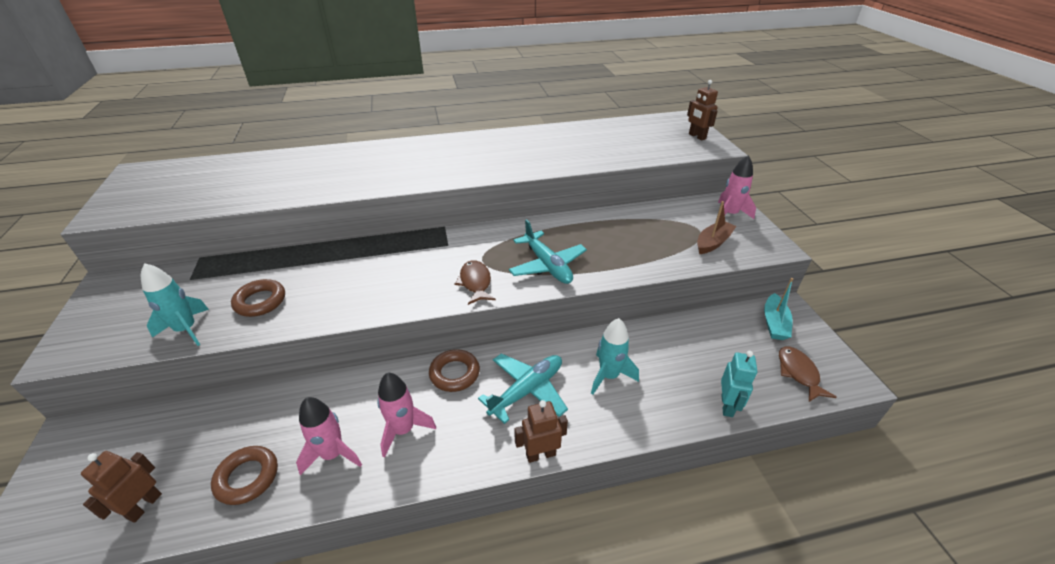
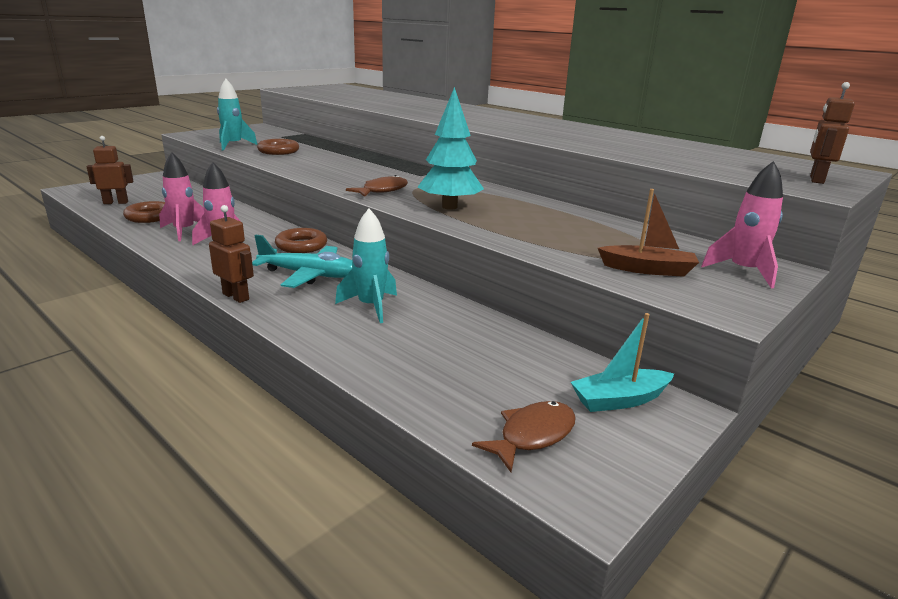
camera: 55 degrees right, 15 degrees down
turquoise plane [509,219,587,284] -> turquoise tree [417,87,484,210]
turquoise robot [721,351,757,417] -> none

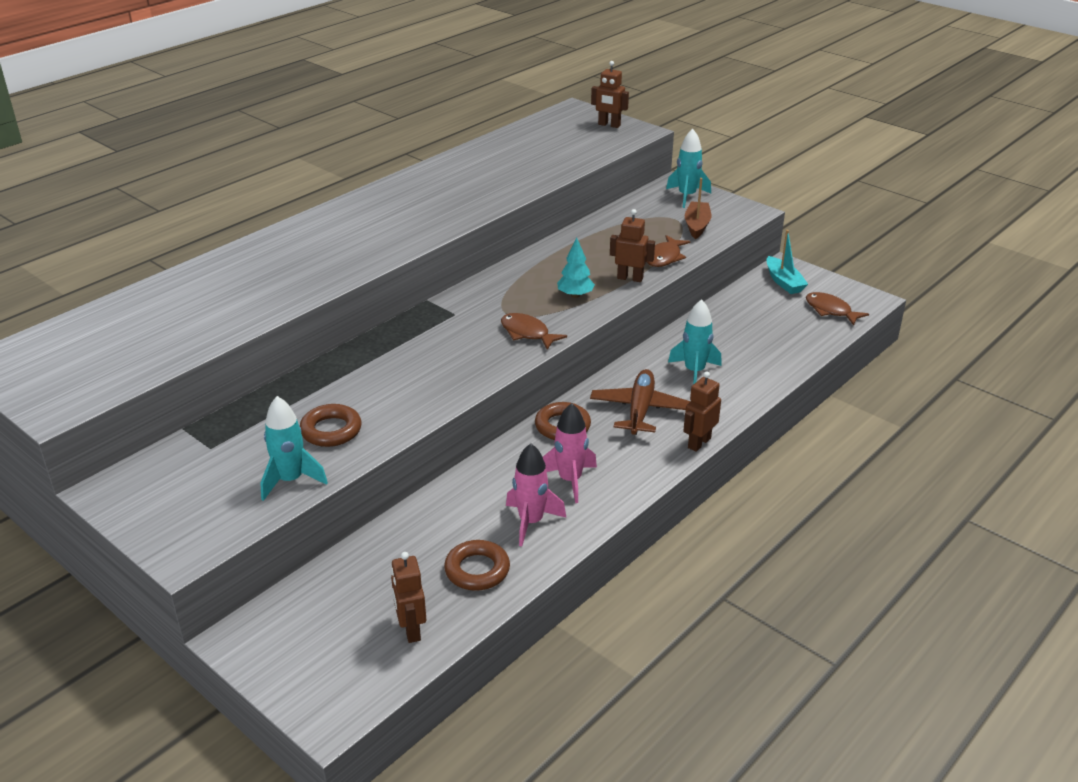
camera: 90 degrees left, 10 degrees up
turquoise plane [252,235,353,288] -> brown plane [590,369,691,435]
turquoise tree [417,87,484,210] -> turquoise tree [557,237,595,298], size x0.60
pink rocket [701,161,783,288] -> turquoise rocket [666,129,711,208]
none -> brown robot [610,209,655,282]
none -> brown fish [646,235,690,267]

